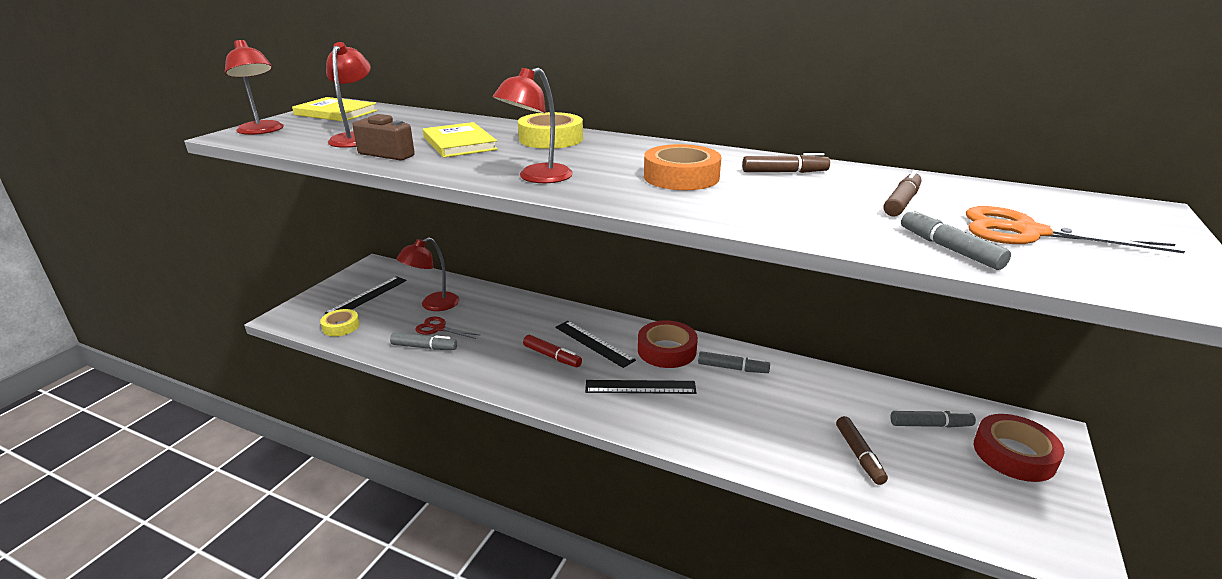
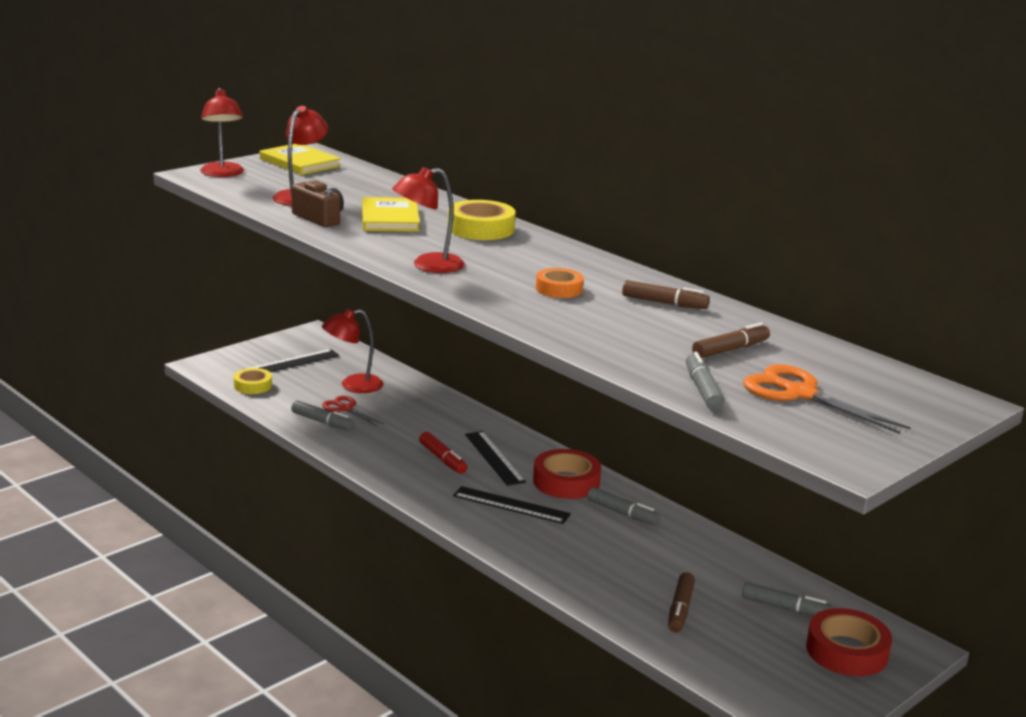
camera: 20 degrees right, 5 degrees down
orange tape [644,144,722,190] -> orange tape [536,268,584,298], size x0.63

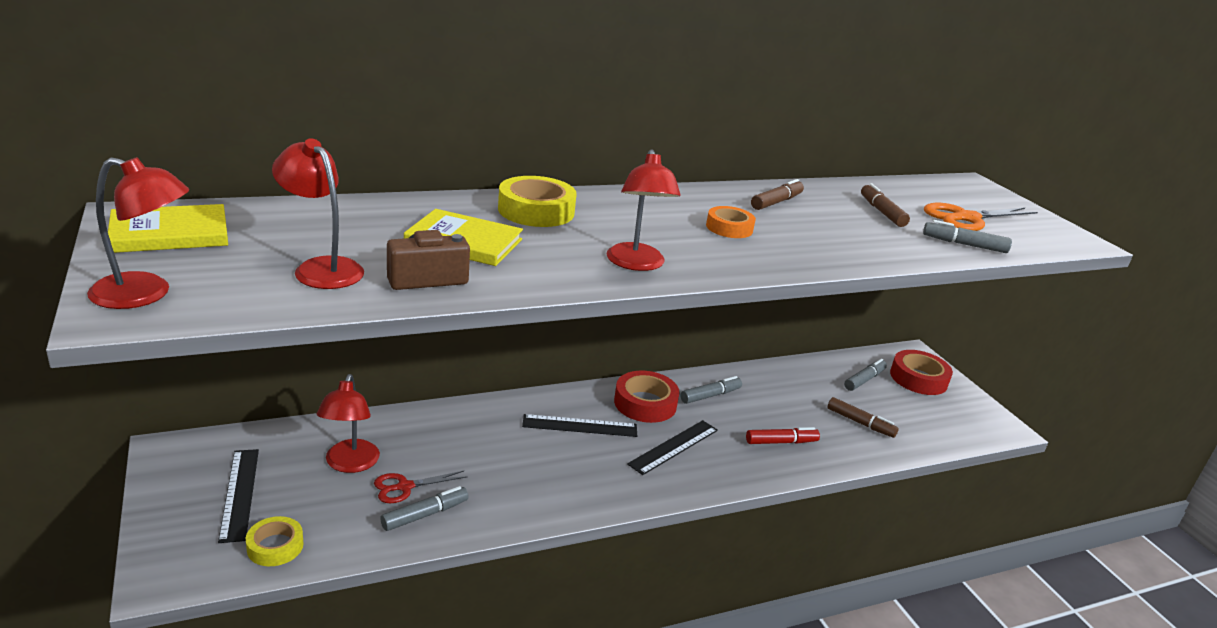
camera: 70 degrees left, 5 degrees up
red marker [419,432,467,474] -> red marker moved to [746,427,820,444]

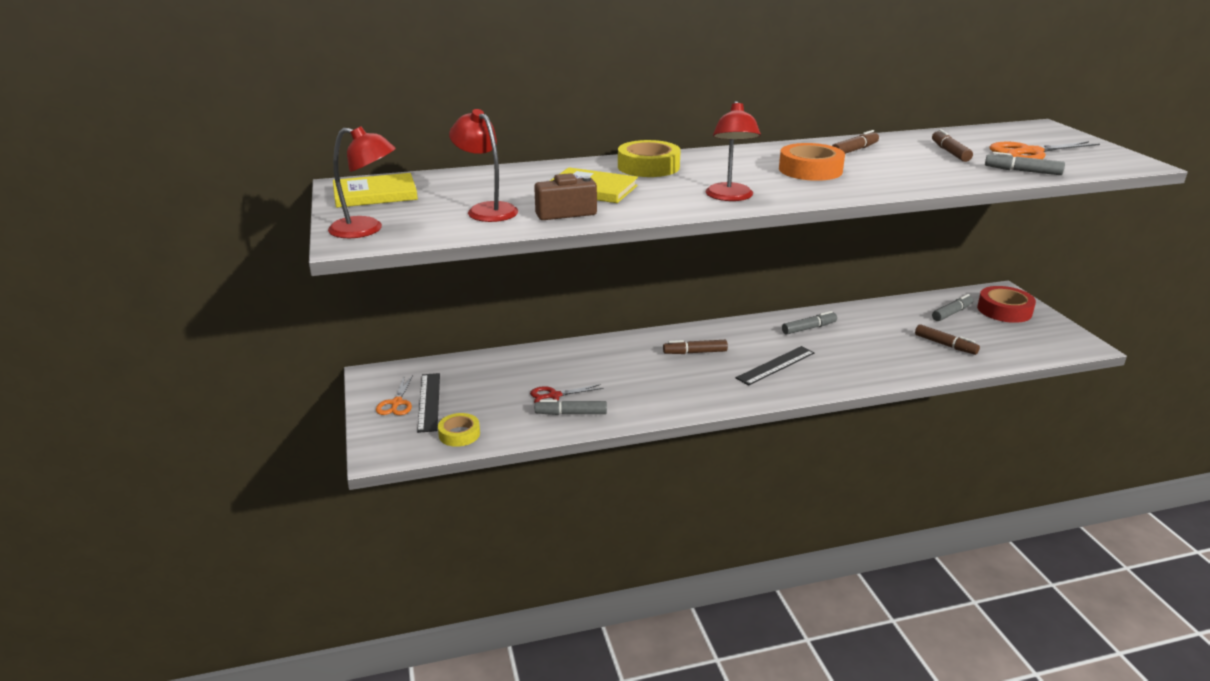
camera: 10 degrees right, 0 degrees up
red lamp [317,374,380,473] -> none
grey marker [380,486,469,531] -> grey marker turned 150 degrees counterclockwise [535,400,607,415]
black ruler [522,414,637,437] -> brown marker [663,340,728,354]
red tape [614,371,680,423] -> none
orange tape [706,206,756,238] -> orange tape [779,143,845,181], size x1.58
red marker [746,427,820,444] -> none
none -> orange scissors [376,375,413,415]

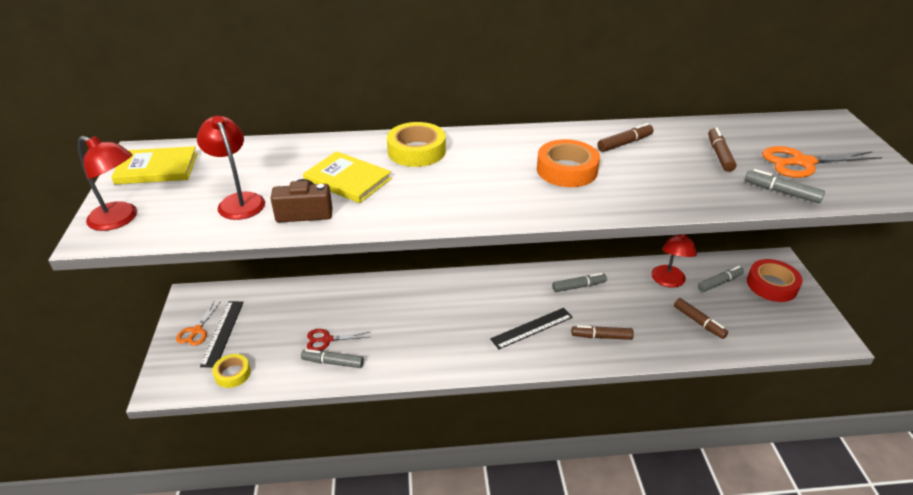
camera: 10 degrees right, 10 degrees up
brown marker [663,340,728,354] -> brown marker moved to [572,325,634,340]
red lamp [706,101,761,201] -> red lamp moved to [651,234,697,288]

